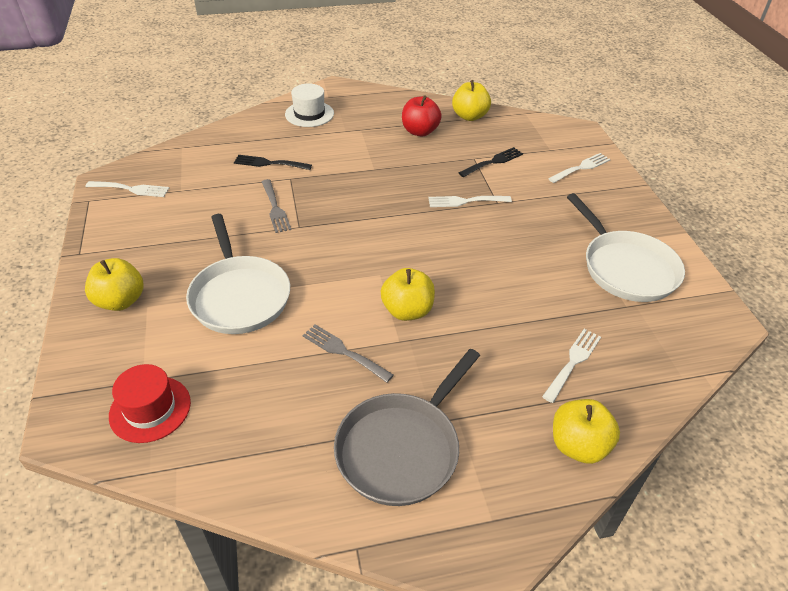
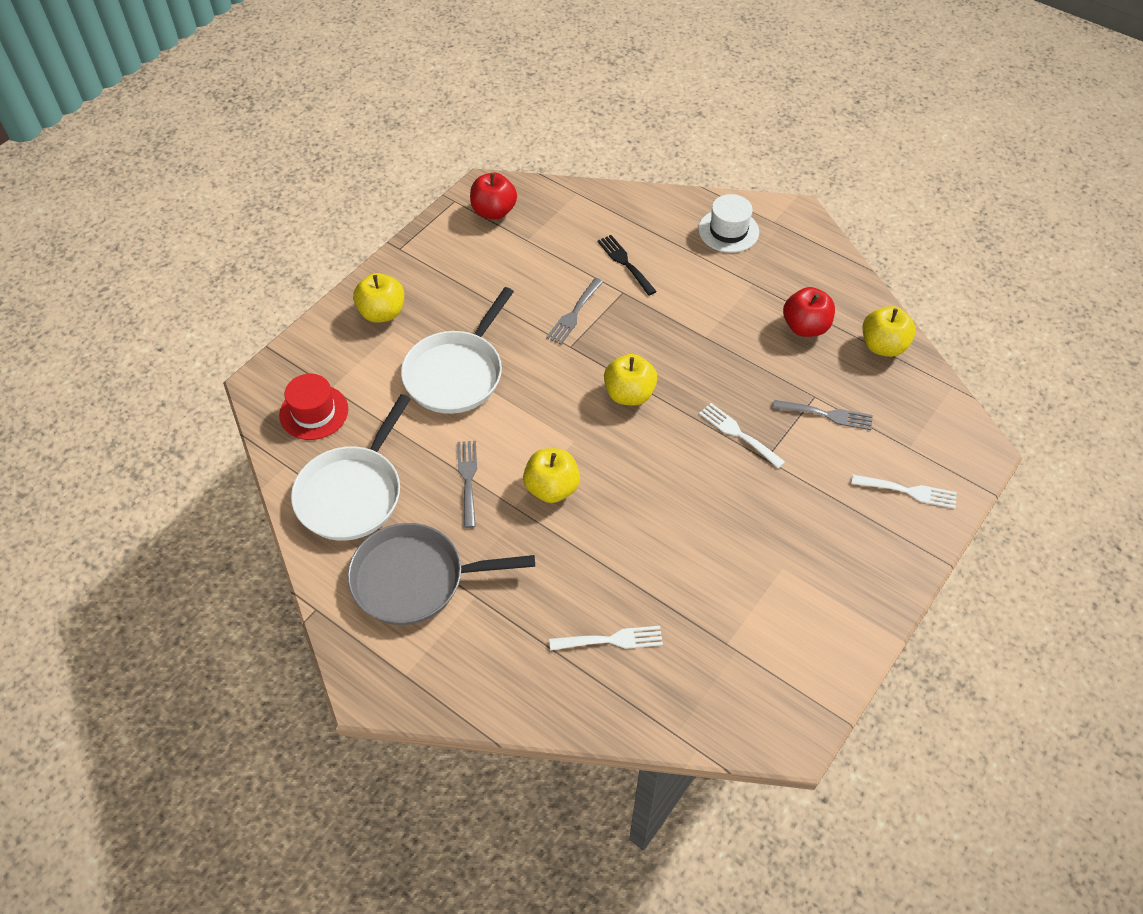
camera: 50 degrees right, 10 degrees up
white fork [85,181,169,197] -> red apple [470,173,517,220]
black fork [459,147,523,177] -> grey fork [773,400,873,430]
yellow apple [553,399,620,464] -> yellow apple moved to [604,354,657,406]
white pan [567,193,685,302] -> white pan moved to [291,394,411,541]

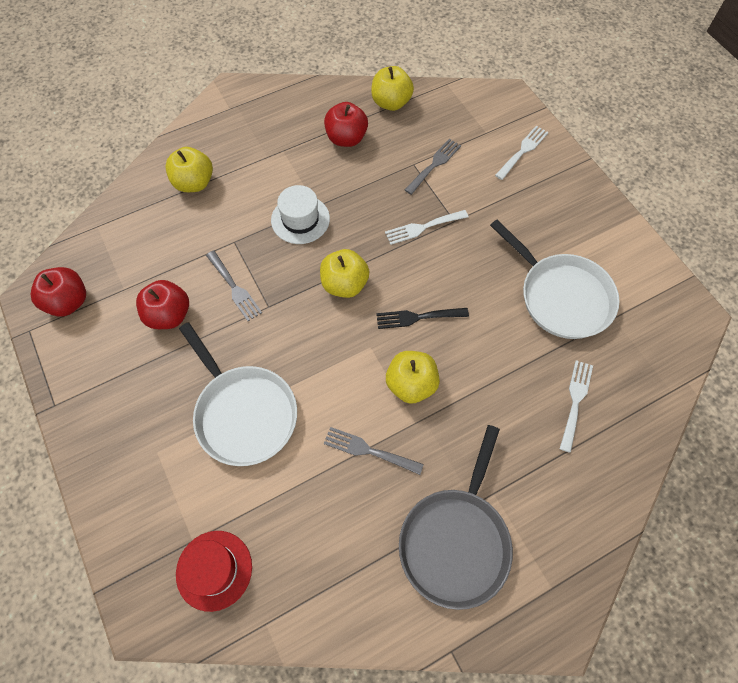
camera: 65 degrees left, 10 degrees up
white pan [291,394,411,541] -> white pan moved to [490,220,619,339]
yellow apple [353,273,405,323] -> yellow apple moved to [165,147,213,192]
black fork [597,235,657,296] -> black fork moved to [376,308,469,329]
white hat [698,194,759,253] -> white hat moved to [271,185,330,244]
none -> red apple [136,280,189,329]

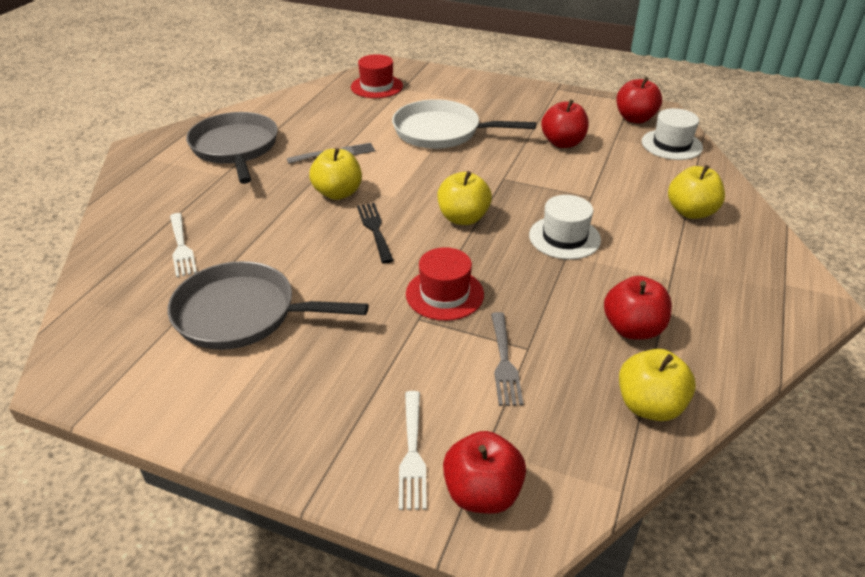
camera: 140 degrees right, 25 degrees down
grey fork [206,250,262,321] -> none
black fork [376,308,469,329] -> black fork turned 60 degrees counterclockwise [357,203,394,264]
white fork [385,210,468,245] -> red hat [406,247,484,321]
white pan [490,220,619,339] -> grey pan [168,261,368,350]
none -> red apple [443,431,526,514]
none -> white hat [642,108,703,160]

